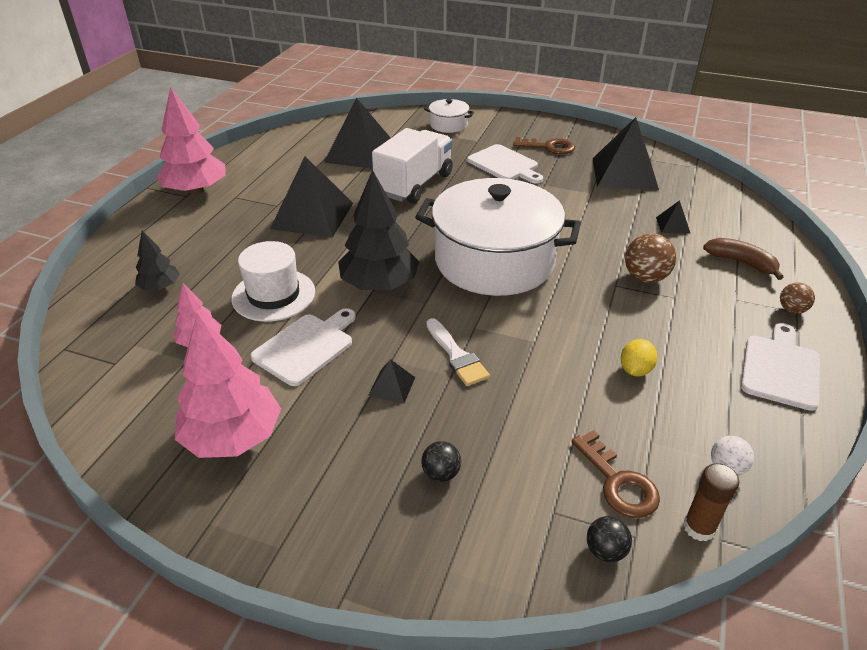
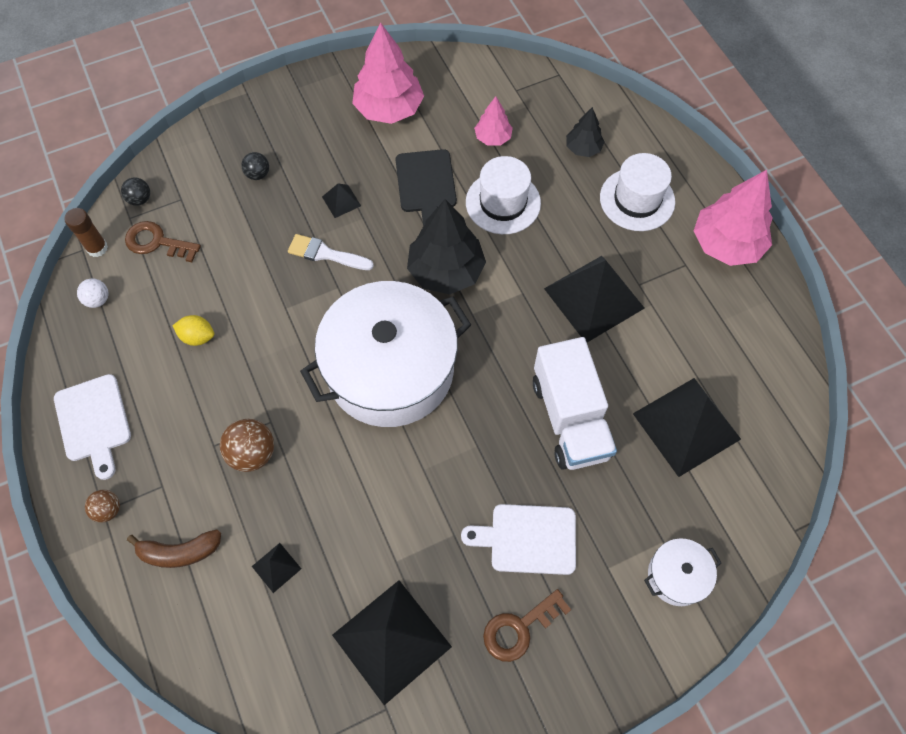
camera: 135 degrees right, 25 degrees up
white cutting board [251,308,356,386] -> black cutting board [395,149,457,226]
yellow lemon [621,339,658,376] -> yellow lemon turned 60 degrees counterclockwise [172,315,214,346]
none -> white hat [600,153,675,231]

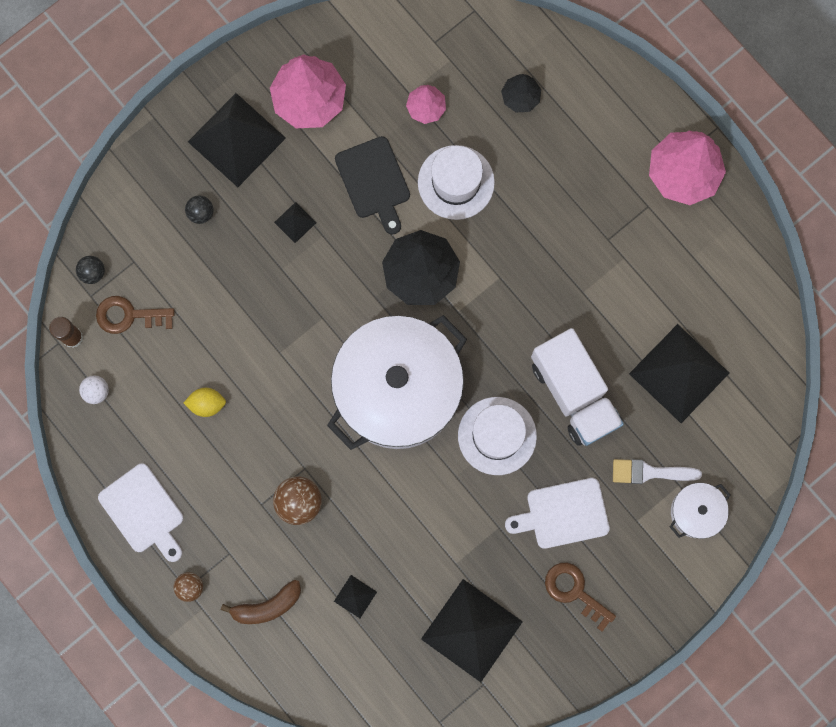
camera: 15 degrees left, 15 degrees up
white brush [288,234,374,270] -> white brush moved to [613,459,702,484]
brown key [483,589,571,662] -> brown key turned 90 degrees clockwise [545,563,616,632]
black pyramid [544,256,645,342] -> black pyramid moved to [188,93,286,187]
white hat [600,153,675,231] -> white hat moved to [458,397,537,475]

